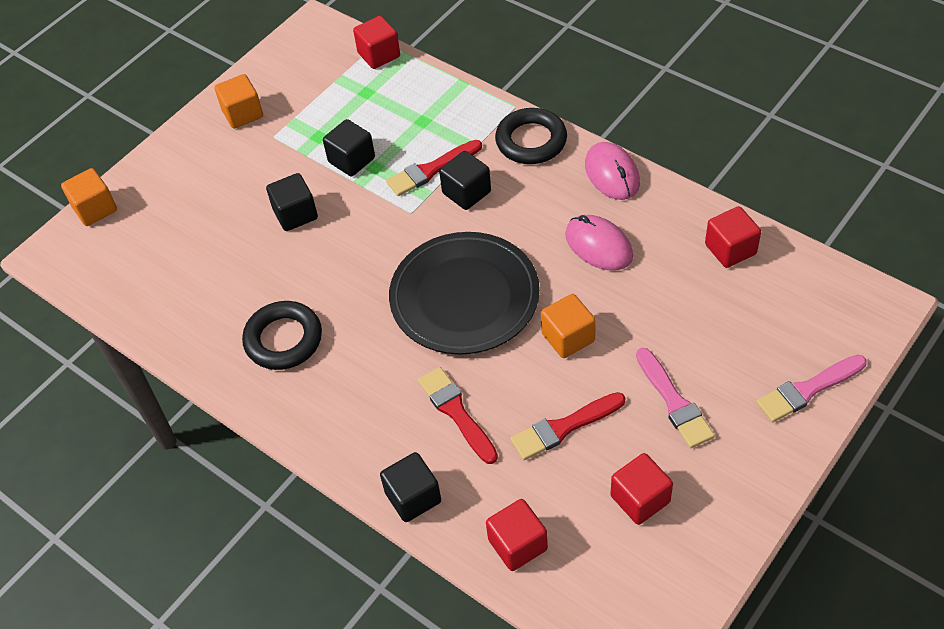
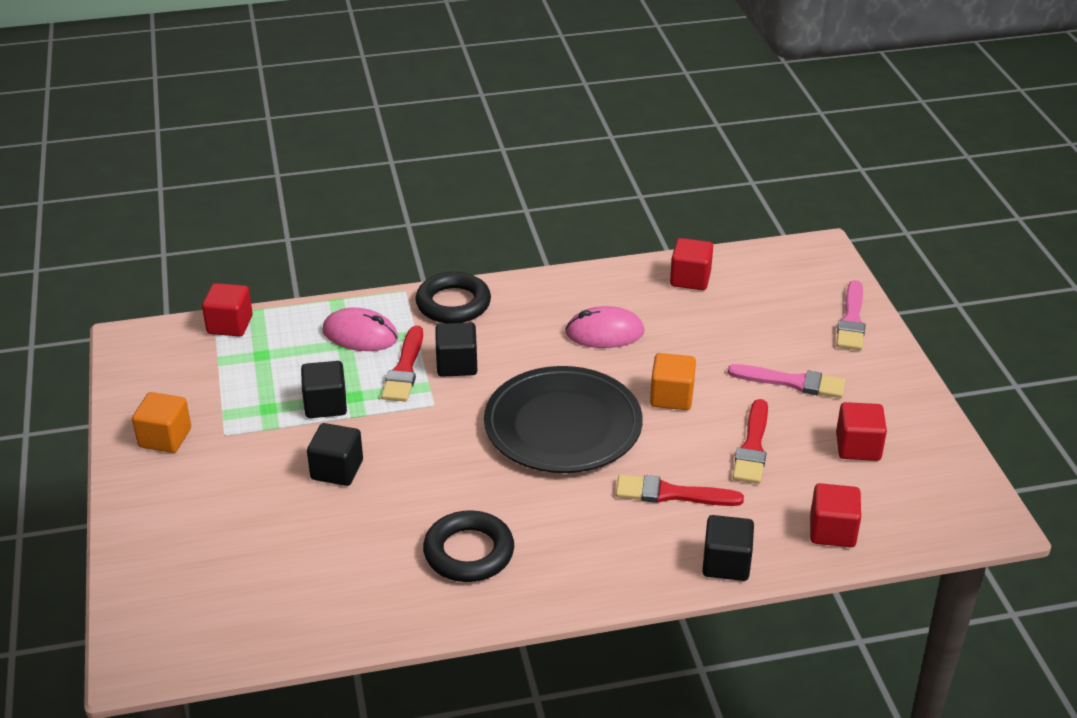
camera: 55 degrees left, 15 degrees down
orange cube [61,168,117,226] -> none
pink mouse [585,142,640,200] -> pink mouse moved to [322,308,398,351]

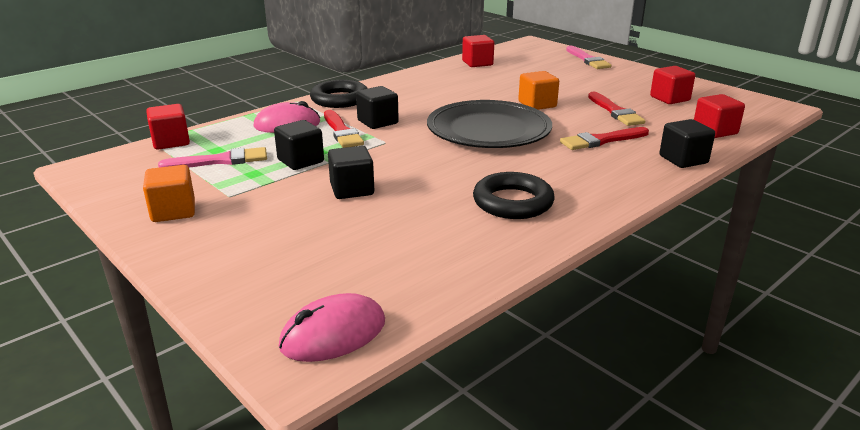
camera: 30 degrees left, 10 degrees down
pink mouse [565,306,645,348] -> pink mouse moved to [279,293,385,362]
pink brush [728,364,846,398] -> pink brush moved to [158,147,267,168]

